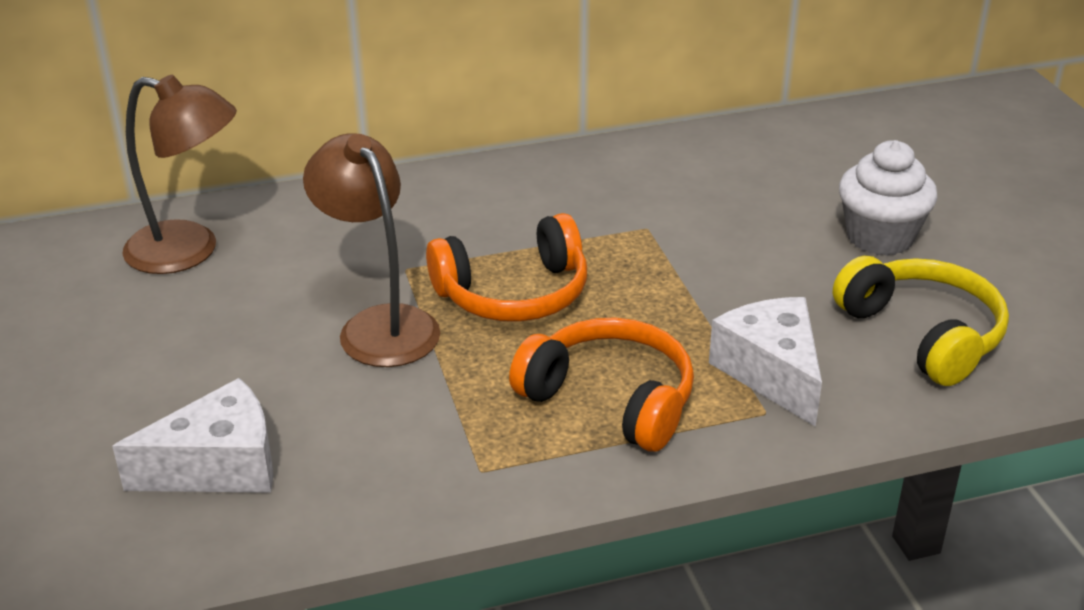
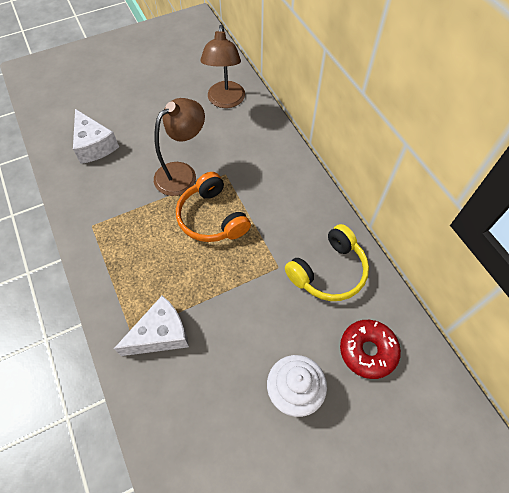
camera: 80 degrees right, 25 degrees up
orange headphones [509,317,694,451] -> none
yellow headphones [833,256,1009,386] -> yellow headphones moved to [285,224,369,301]
none -> red donut [340,320,401,379]

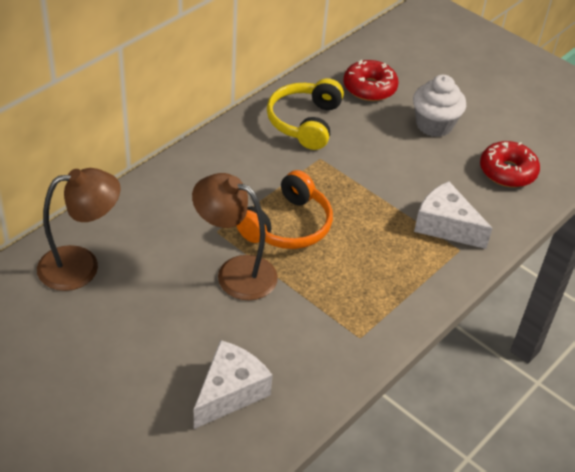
camera: 115 degrees left, 15 degrees down
yellow headphones [285,224,369,301] -> yellow headphones turned 105 degrees counterclockwise [267,78,344,150]
none -> red donut [480,141,540,187]

